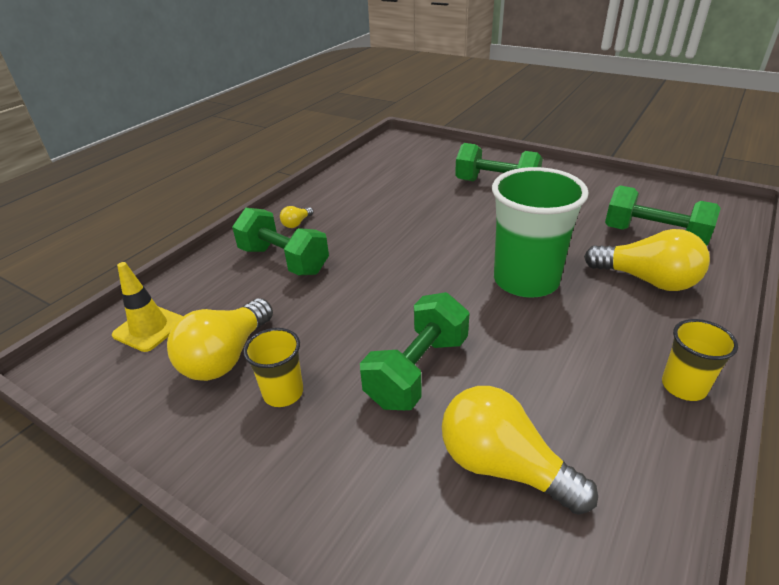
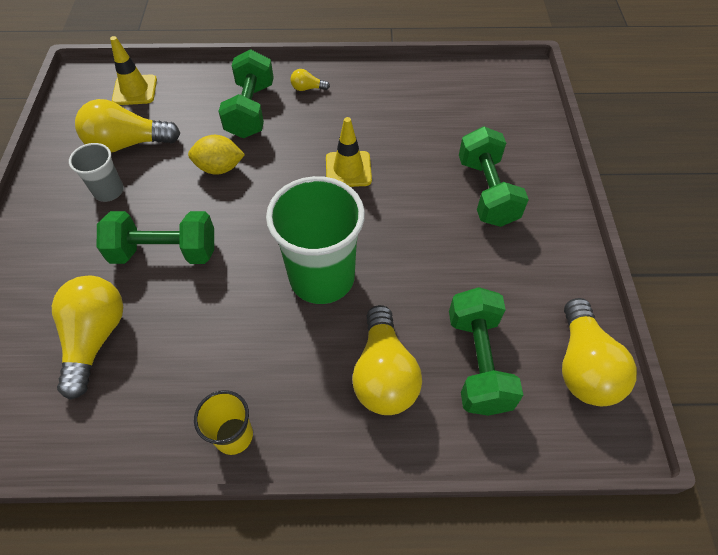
camera: 55 degrees right, 20 degrees up
yellow cup [243,328,303,407] -> grey cup [69,143,124,202]
none -> yellow lemon [188,135,245,175]
none -> yellow traffic cone [326,117,372,187]
none -> yellow light bulb [562,298,637,406]

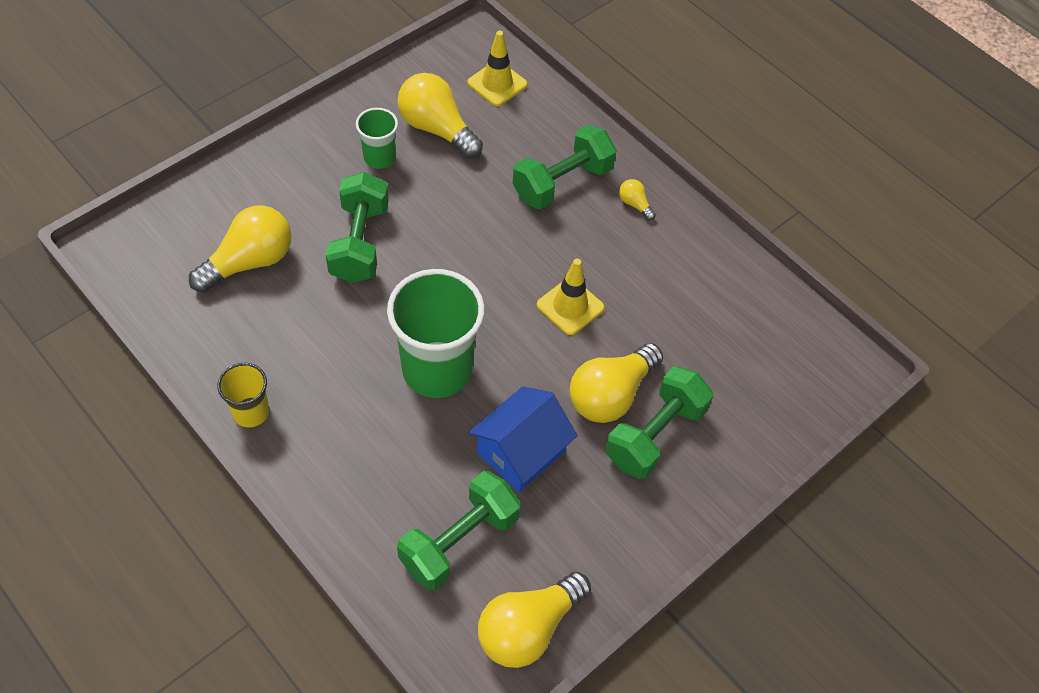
camera: 45 degrees right, 0 degrees up
grey cup [69,143,124,202] -> green cup [356,108,398,169]
green dumbbell [97,211,214,264] -> green dumbbell turned 45 degrees clockwise [326,172,389,283]
yellow lemon [188,135,245,175] -> none
yellow light bulb [352,305,422,415] -> yellow light bulb moved to [570,343,663,423]
none -> blue house [469,386,578,492]

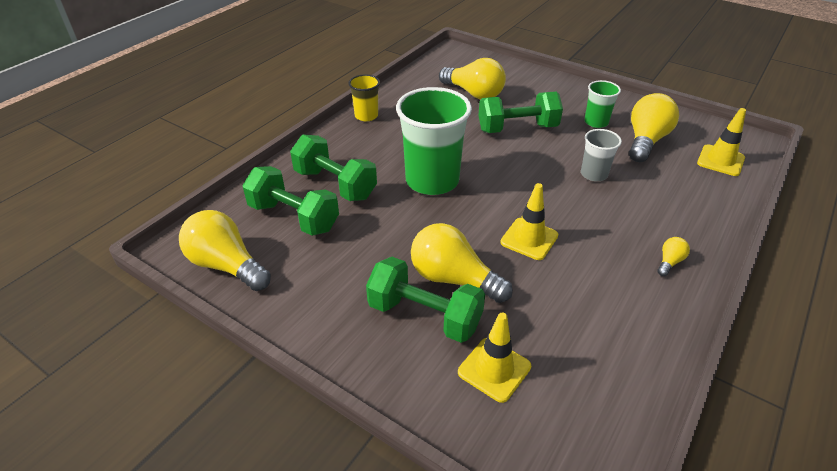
camera: 80 degrees right, 15 degrees down
blue house [469,386,578,492] -> none
green dumbbell [513,125,617,210] -> green dumbbell moved to [290,135,377,201]
none -> yellow traffic cone [458,313,531,403]
none -> grey cup [581,129,622,181]

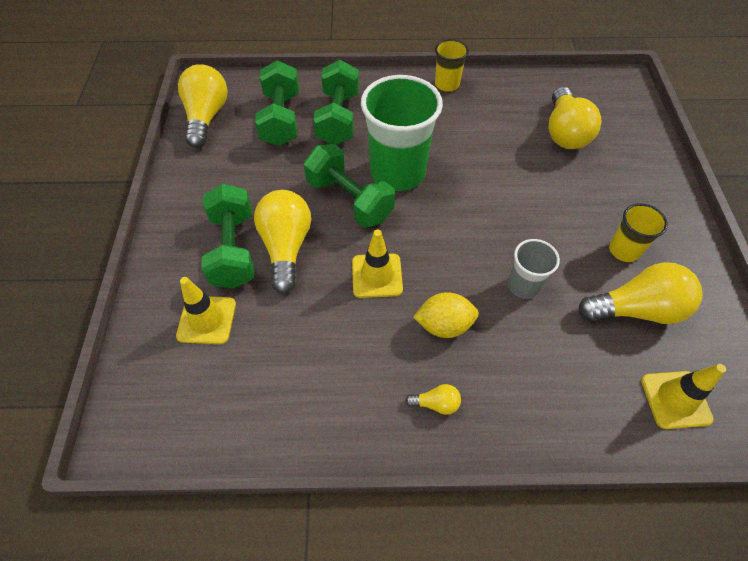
camera: 55 degrees right, 15 degrees up
green dumbbell [478,92,563,133] -> green dumbbell moved to [304,144,395,228]
green cup [584,80,621,128] -> yellow cup [609,203,668,262]
none -> yellow lemon [413,292,479,338]

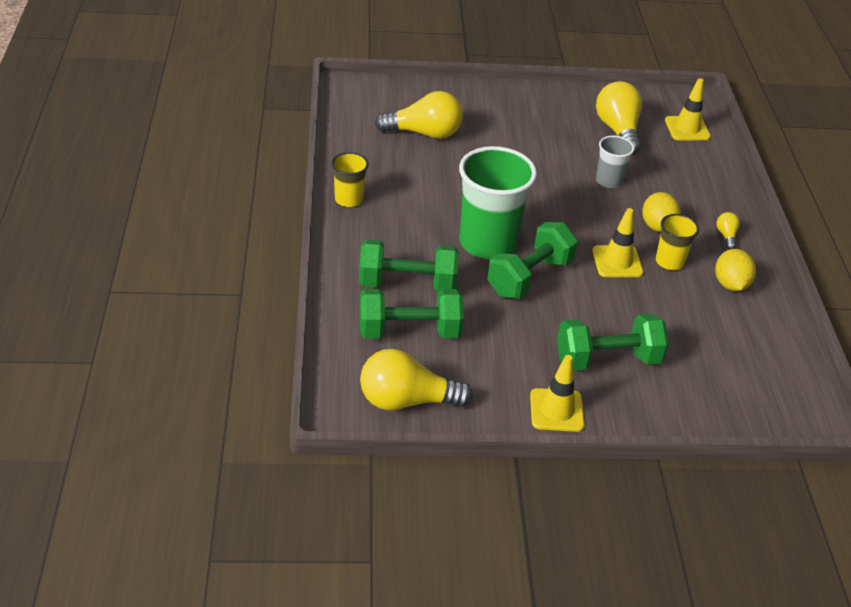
camera: 95 degrees left, 15 degrees down
yellow traffic cone [176,277,236,344] -> yellow traffic cone moved to [530,355,585,432]
yellow light bulb [254,190,311,294] -> none
yellow cup [609,203,668,262] -> yellow cup moved to [656,214,699,270]
none -> yellow lemon [715,249,756,291]

